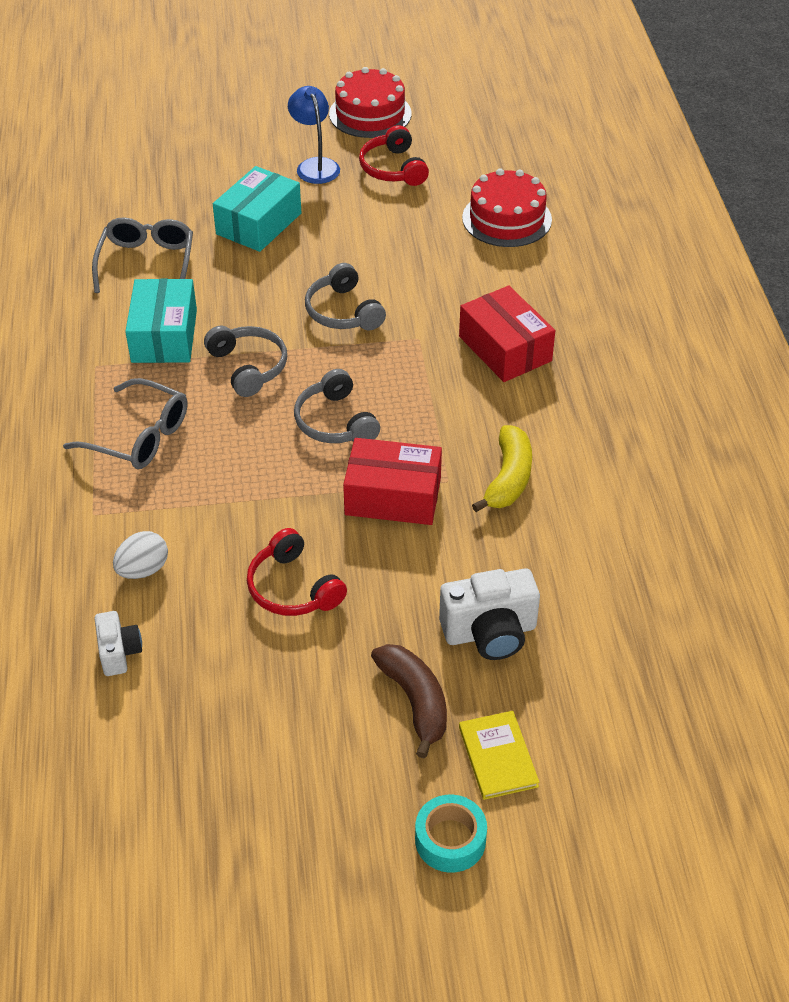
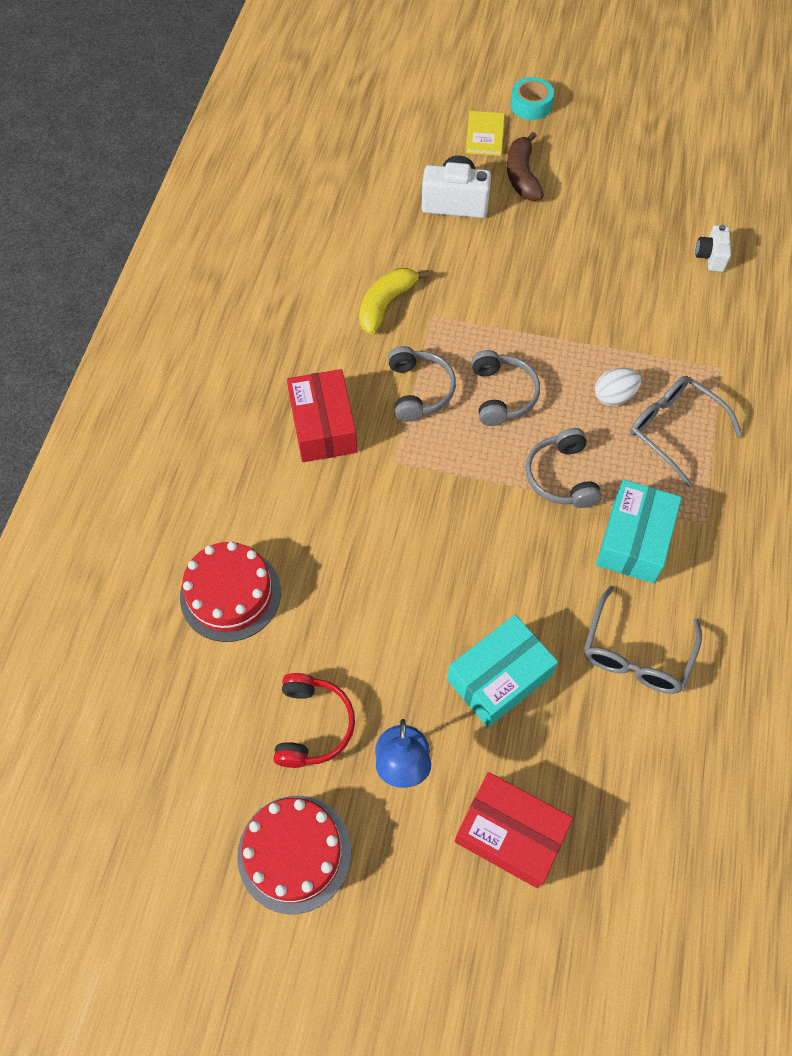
camera: 160 degrees left, 15 degrees up
white egg [113,531,168,579] -> white egg moved to [595,368,641,406]
red headphones [247,528,347,616] -> none
grey headphones [305,263,386,330] -> grey headphones moved to [388,346,456,422]
red box [343,438,442,525] -> red box moved to [455,772,573,888]

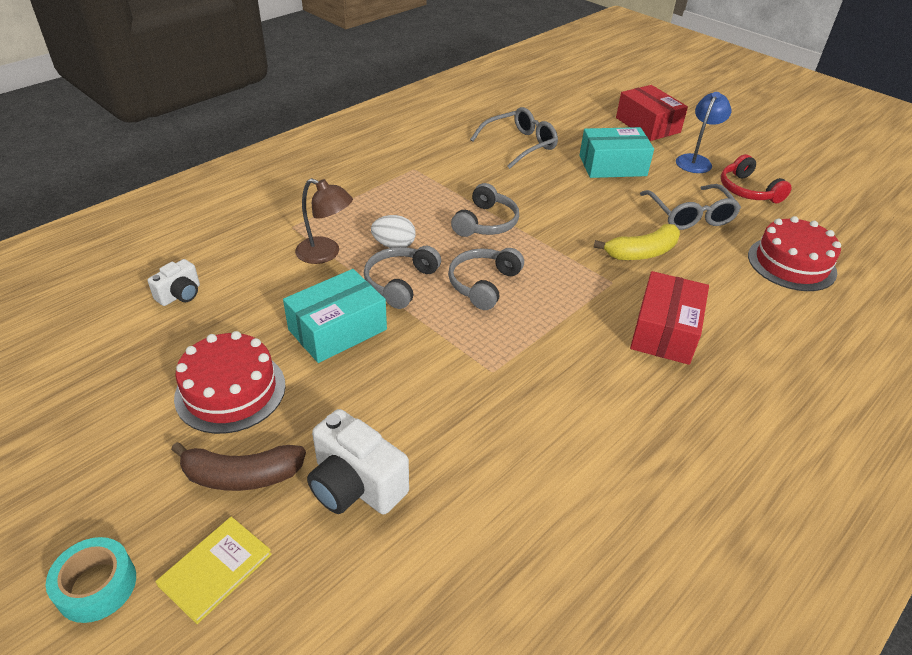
camera: 150 degrees left, 20 degrees down
red cake [237,796,351,914] -> red cake moved to [174,331,286,434]
red headphones [273,673,355,768] -> red headphones turned 60 degrees counterclockwise [721,154,792,203]
yellow banana [359,268,429,334] -> yellow banana moved to [593,224,680,260]
grey headphones [388,346,456,422] -> grey headphones moved to [364,246,441,309]
brown banana [507,132,544,201] -> brown banana turned 60 degrees clockwise [171,442,306,491]
turquoise box [596,480,682,583] -> turquoise box moved to [283,269,387,363]
grey glasses [630,376,743,487] -> grey glasses moved to [640,184,741,230]
none -> brown lamp [295,178,353,264]

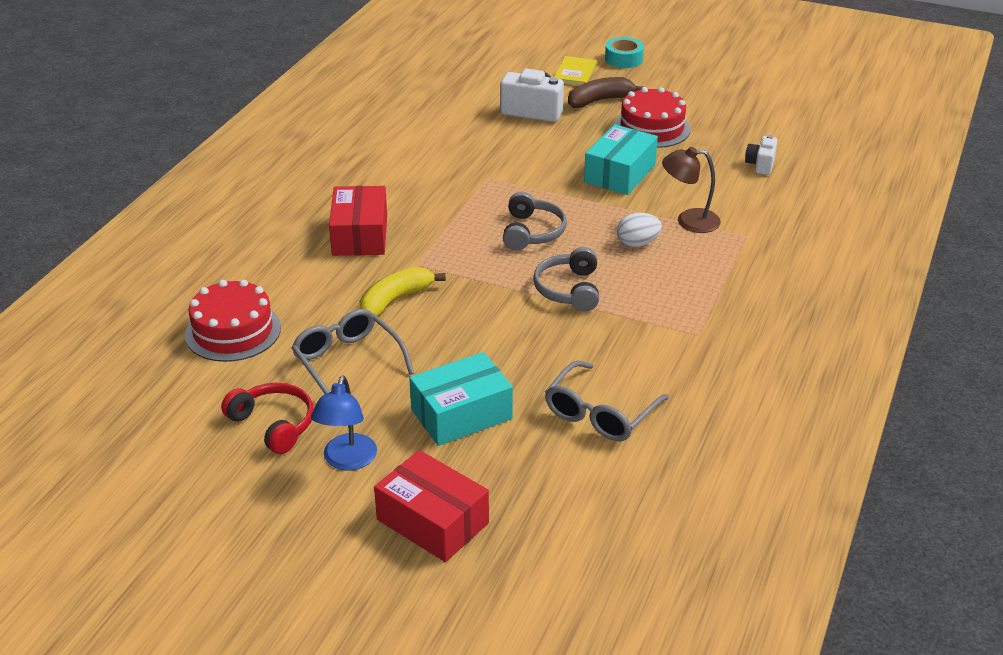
camera: 160 degrees right, 5 degrees down
grey headphones [364,246,441,309] -> none

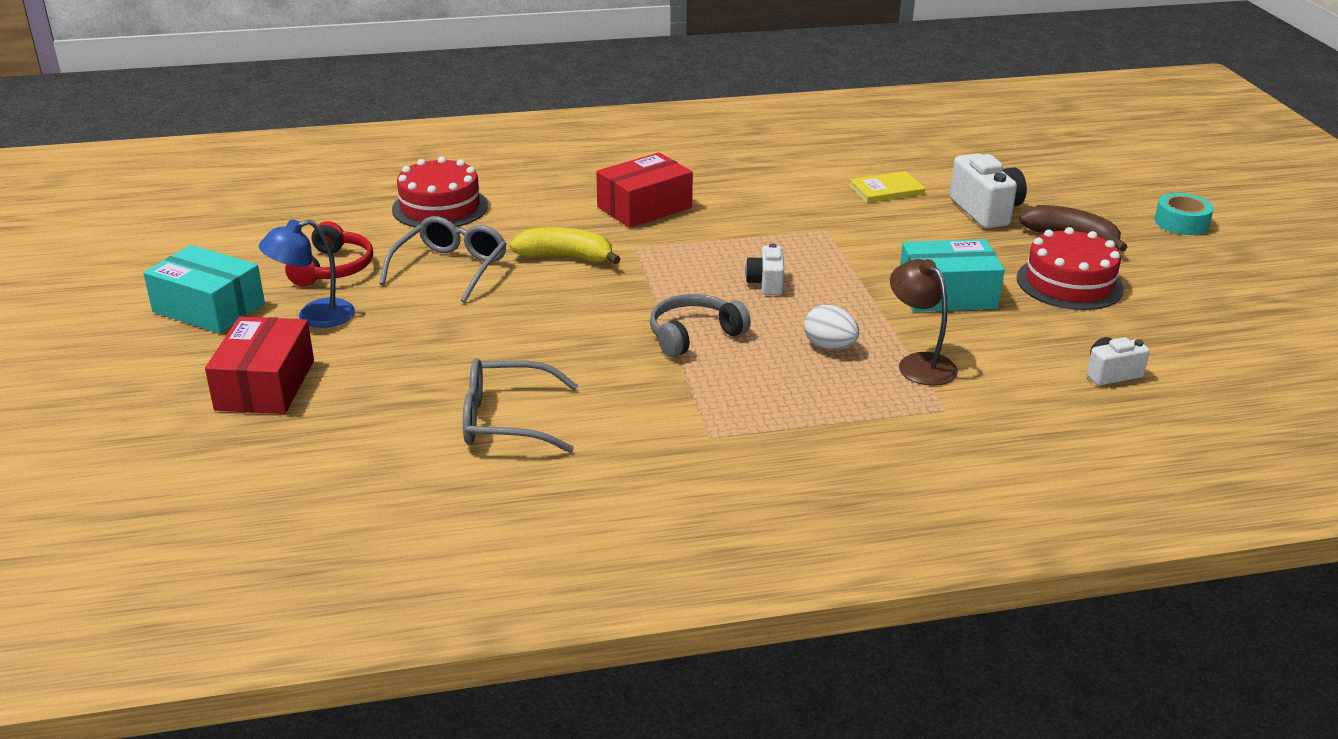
camera: 55 degrees right, 5 degrees down
turquoise box [409,352,513,446] -> turquoise box moved to [143,245,265,333]
grey headphones [503,192,567,251] -> white camera [745,244,784,295]
yellow book [554,56,597,86] -> yellow book moved to [849,171,925,203]

